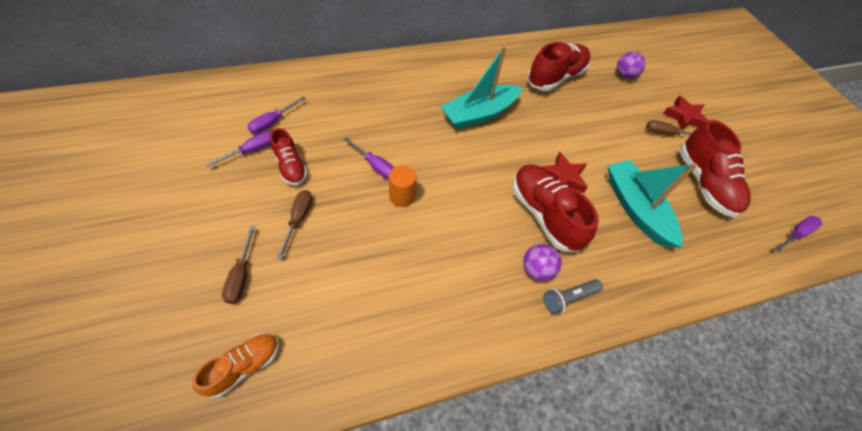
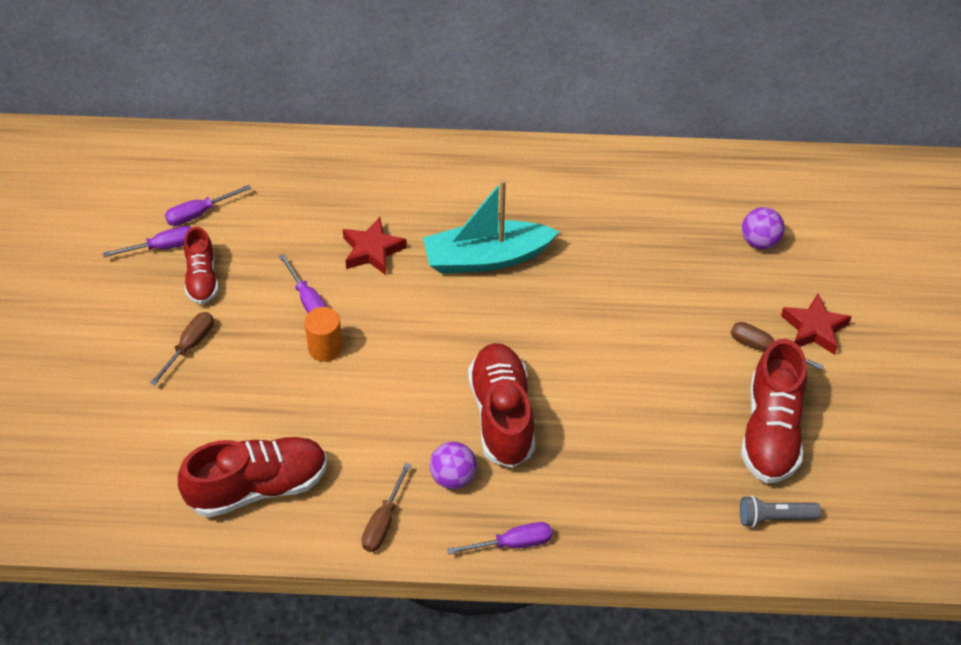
camera: 25 degrees right, 5 degrees down
orange shoe [192,334,279,398] -> none
brown screwdriver [222,226,256,304] -> brown screwdriver moved to [361,463,411,552]
red shoe [527,42,591,91] -> red shoe moved to [178,437,327,518]
red star [542,152,588,193] -> red star moved to [343,217,407,275]
grey flashlight [543,279,603,315] -> grey flashlight moved to [740,495,821,528]
turquoise boat [608,160,698,247] -> none
purple screwdriver [775,216,822,252] -> purple screwdriver moved to [447,522,552,554]

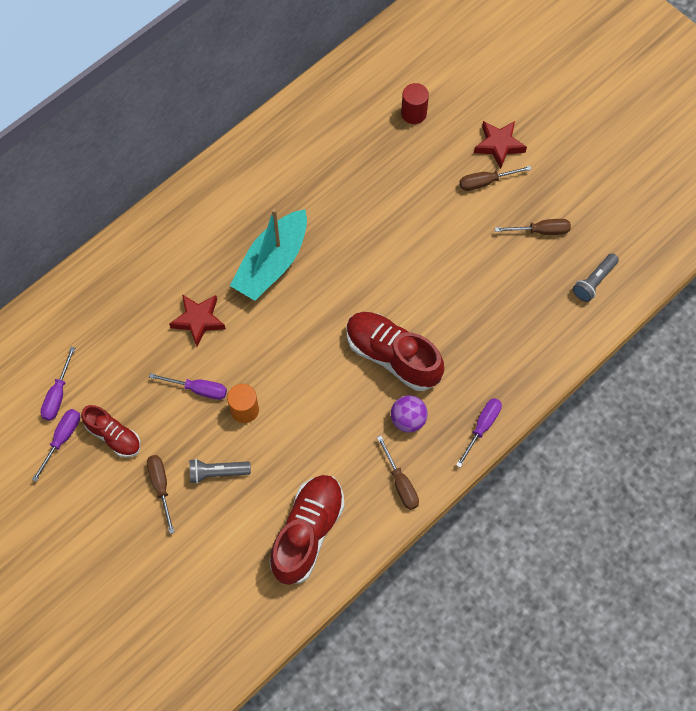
camera: 45 degrees left, 15 degrees up
red shoe [741,339,807,483] -> brown screwdriver [495,219,571,235]
purple ball [742,207,785,249] -> red cylinder [401,83,429,124]
none -> grey flashlight [189,459,251,484]

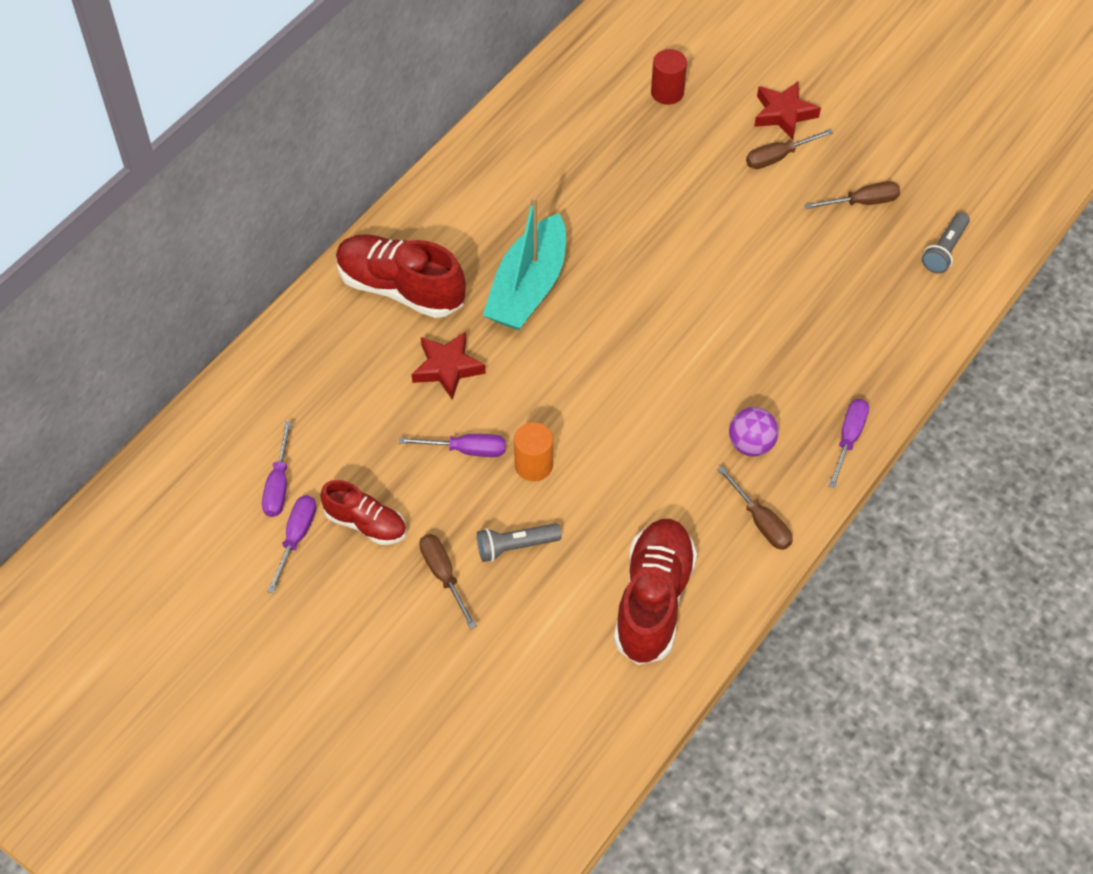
camera: 10 degrees left, 10 degrees down
red shoe [347,312,444,391] -> red shoe moved to [336,234,466,318]

